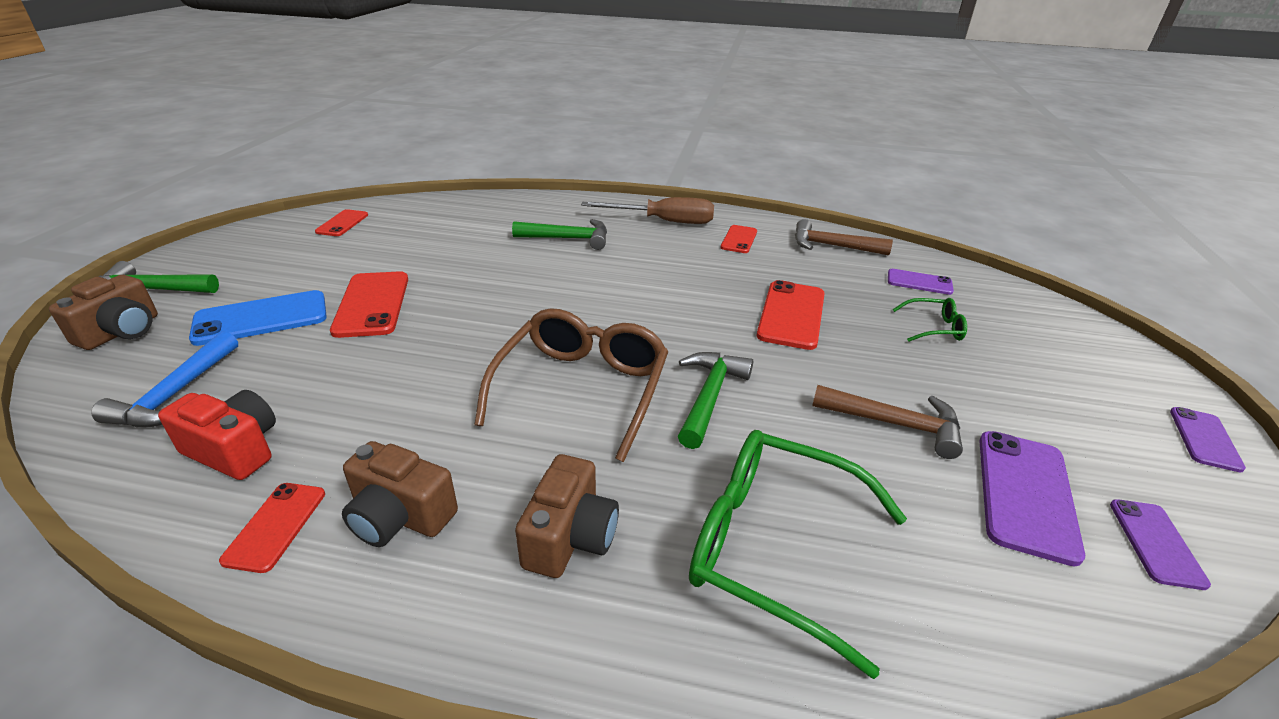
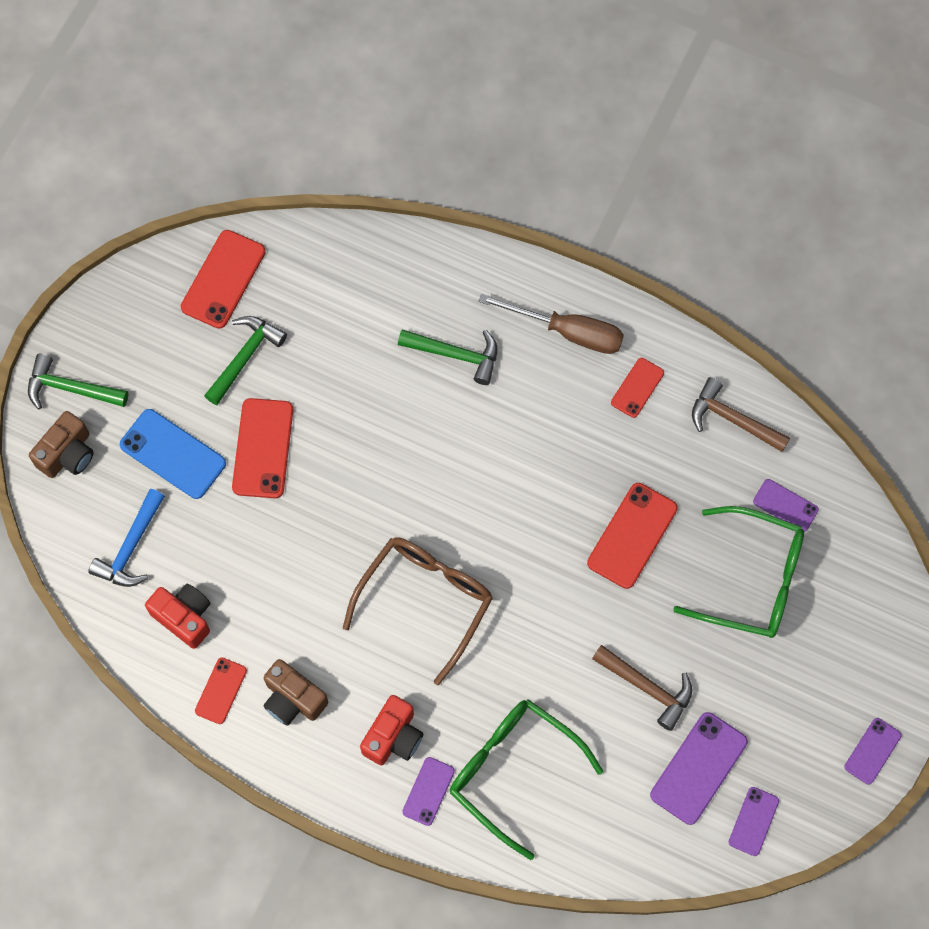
camera: 15 degrees right, 35 degrees up
blue phone [189,290,327,346] -> blue phone turned 45 degrees clockwise [120,409,226,499]
red phone [315,209,368,236] -> red phone [181,230,266,329], size x1.68
brown camera [515,454,619,578] -> red camera [360,695,423,765]
green hammer [678,352,753,449] -> green hammer moved to [204,316,287,405]
green glasses [893,298,967,342] -> green glasses [673,506,804,638], size x2.15
none -> purple phone [402,757,455,826]

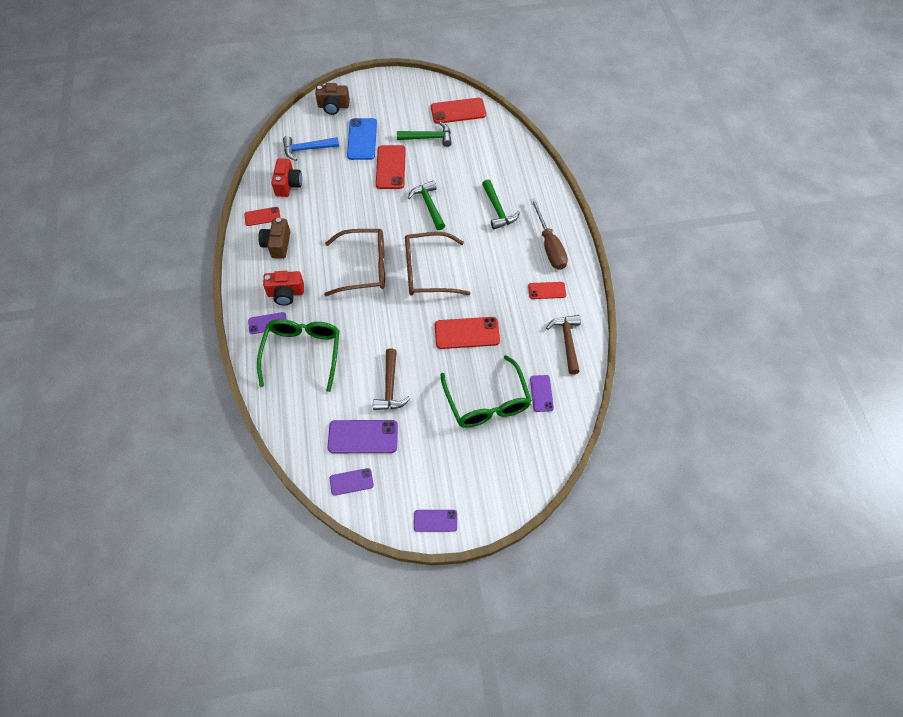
camera: 55 degrees right, 10 degrees down
green hammer [28,354,129,409] -> green hammer moved to [408,180,445,230]
red phone [232,398,293,498] -> red phone turned 60 degrees counterclockwise [376,145,406,189]
none -> brown glasses [405,232,470,296]

